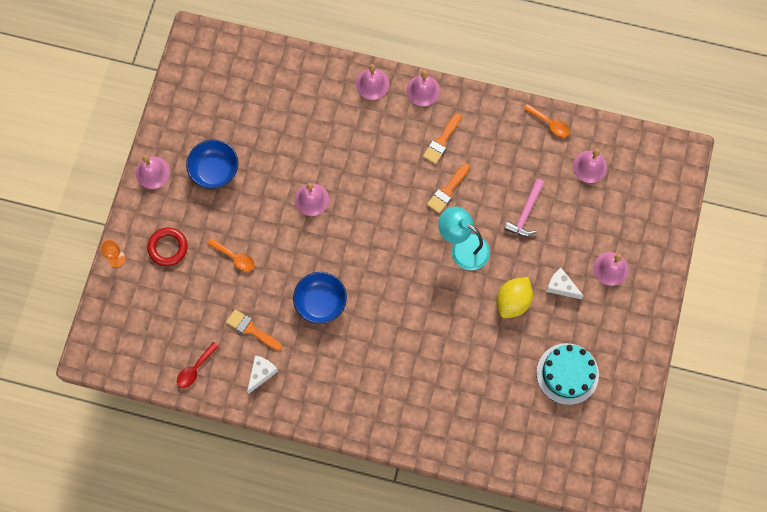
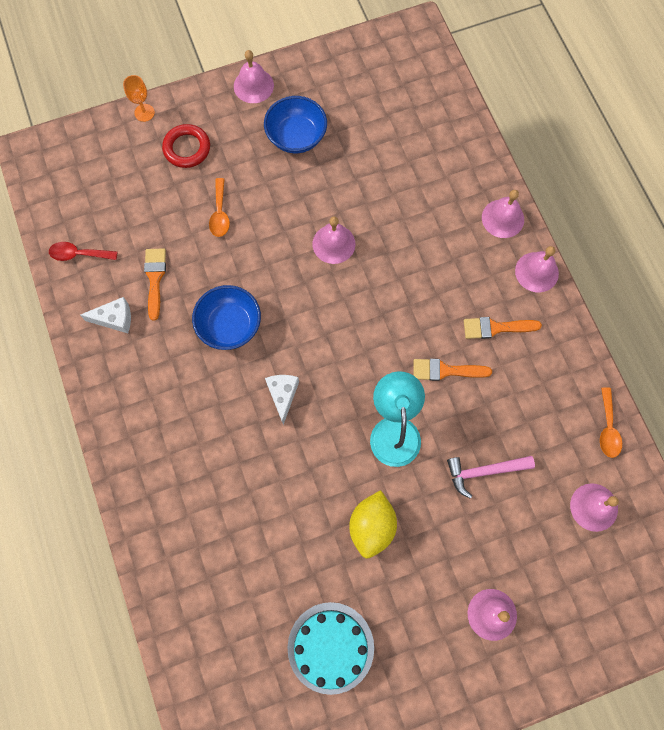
camera: 55 degrees right, 0 degrees up
yellow lemon [497,277,533,318] -> yellow lemon turned 75 degrees counterclockwise [349,490,397,558]
white cheese [546,268,583,300] -> white cheese moved to [265,375,299,425]

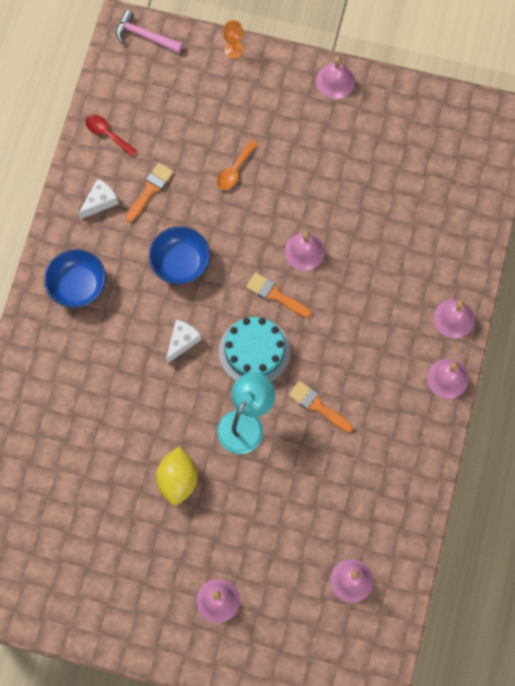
camera: 35 degrees right, 0 degrees up
white cheese [80,297,131,333] -> white cheese turned 75 degrees counterclockwise [78,178,119,219]
red ring [162,124,210,168] -> none
blue bowl [264,96,327,153] -> blue bowl moved to [44,249,106,308]
turquoise cake [287,602,374,695] -> turquoise cake moved to [219,317,290,382]
yellow lemon [349,490,397,558] -> yellow lemon turned 45 degrees counterclockwise [156,446,198,505]
pink hammer [447,456,535,499] -> pink hammer moved to [116,10,183,53]
orange brush [464,317,542,339] -> orange brush moved to [246,272,311,318]
orange spoon [600,387,622,458] -> none

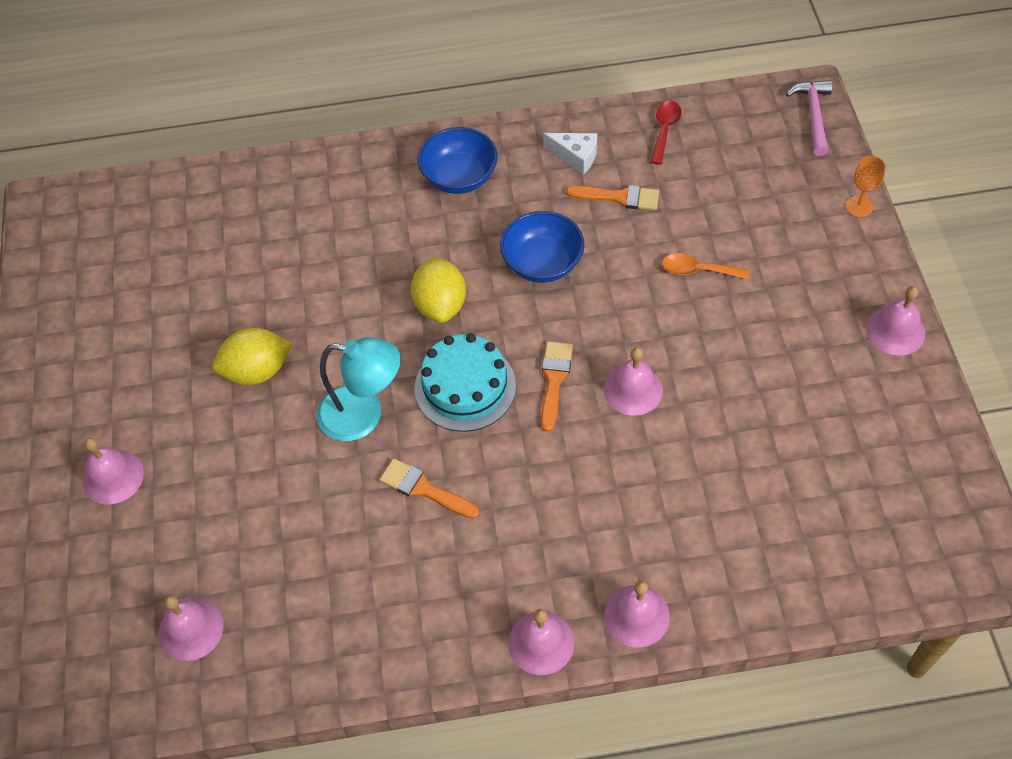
camera: 70 degrees right, 15 degrees down
white cheese [166,319,202,364] -> yellow lemon [411,257,466,323]
orange brush [288,381,353,433] -> orange brush turned 75 degrees counterclockwise [379,458,479,519]

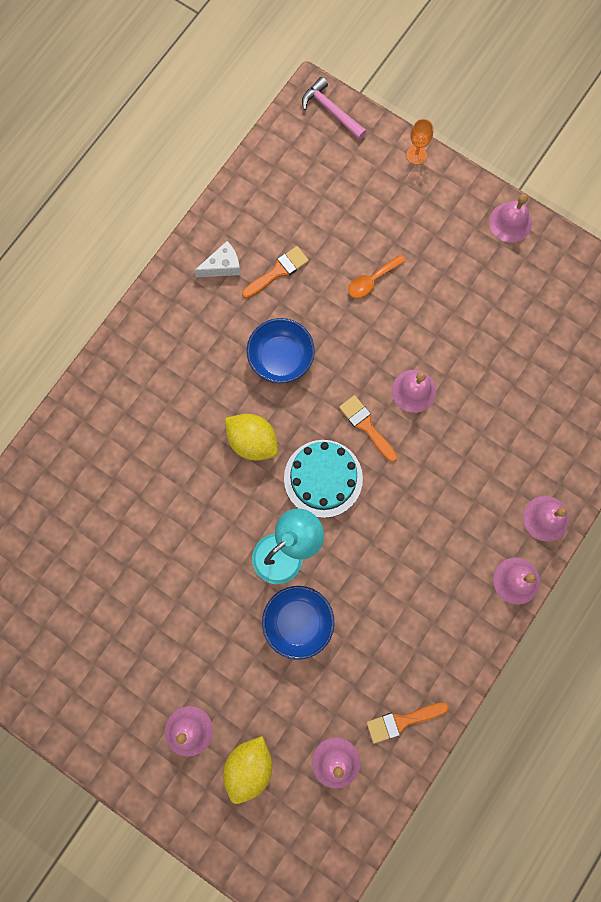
camera: 50 degrees left, 20 degrees up
yellow lemon [213,328,293,385] -> yellow lemon moved to [223,736,272,804]
orange brush [379,458,479,519] -> orange brush moved to [367,702,449,744]
blue bowl [418,127,498,194] -> blue bowl moved to [262,586,334,660]
red spoon [651,101,681,165] -> none

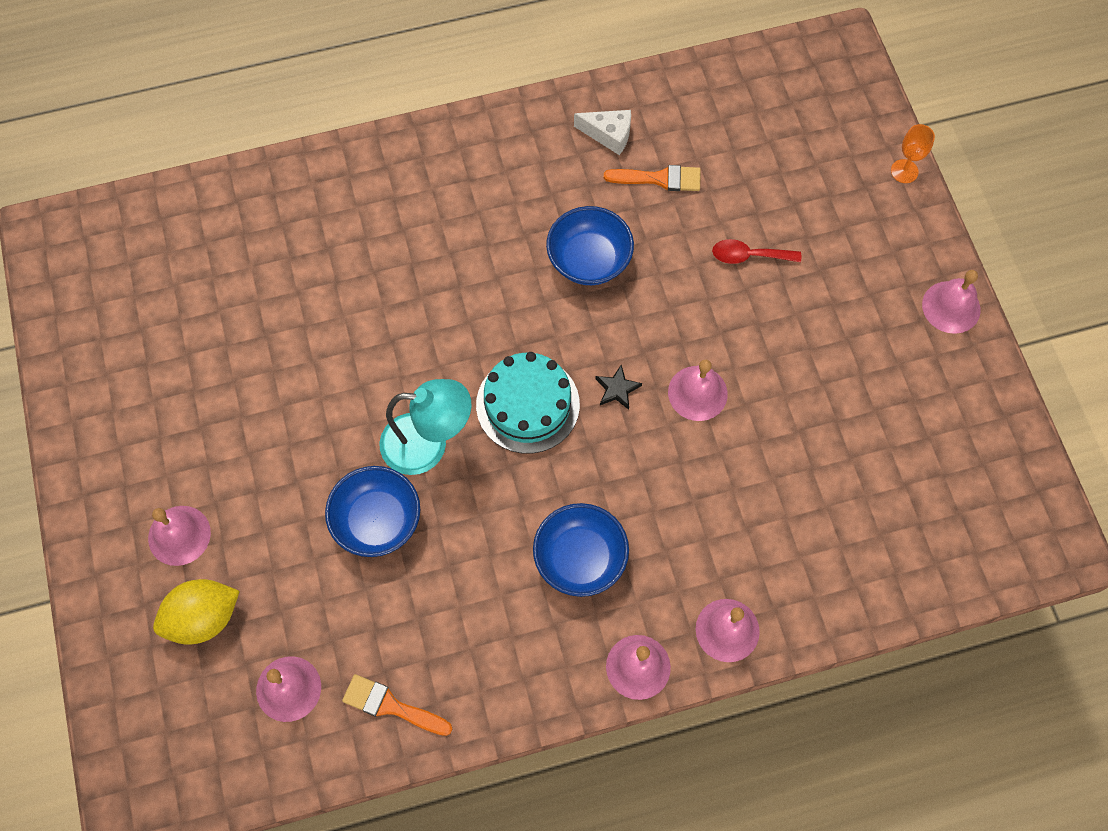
camera: 40 degrees right, 10 degrees down
yellow lemon [225,414,278,461] -> none
pink hammer [302,77,367,140] -> none
orange brush [339,395,398,462] -> black star [595,365,642,410]
orange spoon [348,255,405,298] -> red spoon [712,239,801,264]
none -> blue bowl [533,503,629,597]

